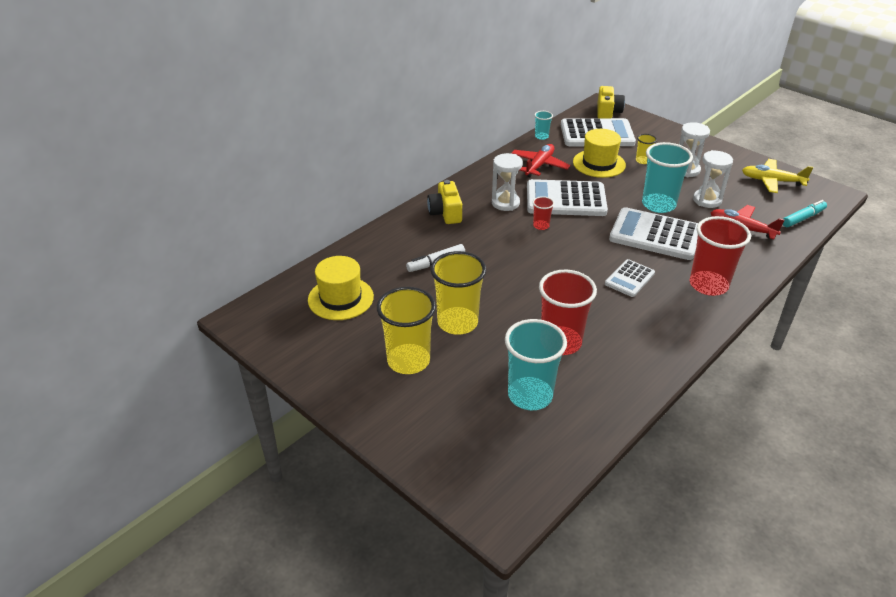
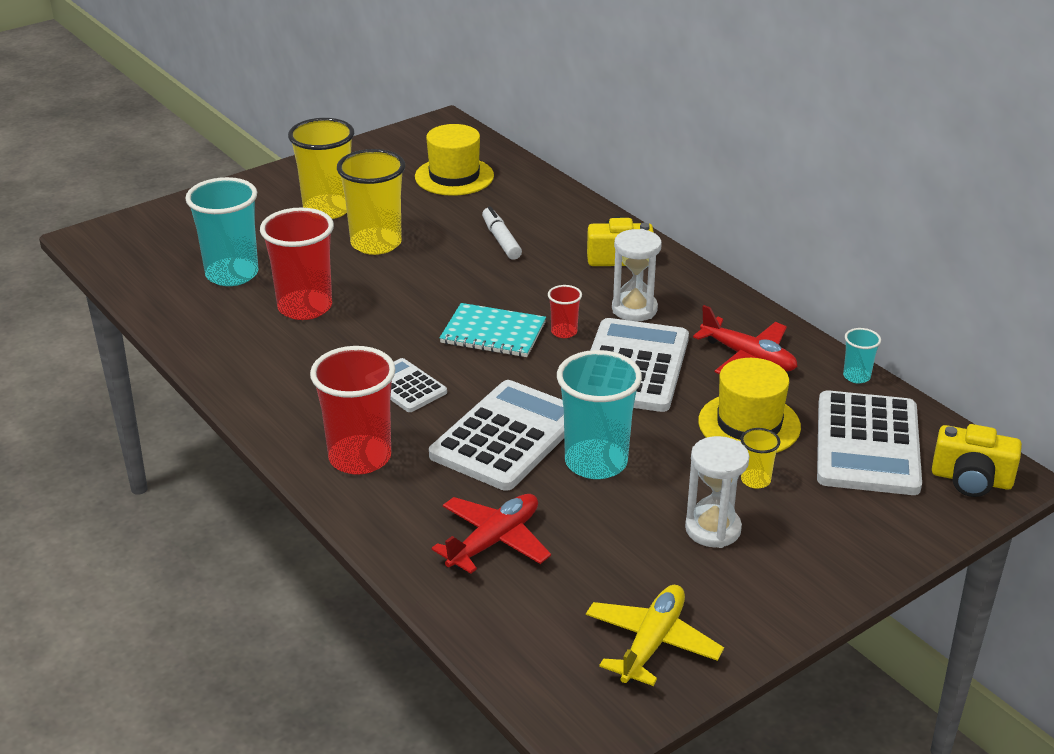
camera: 100 degrees right, 5 degrees down
white hourglass [693,150,733,208] -> none
turquoise marker [783,200,827,227] -> none
none -> turquoise notebook [440,303,546,357]

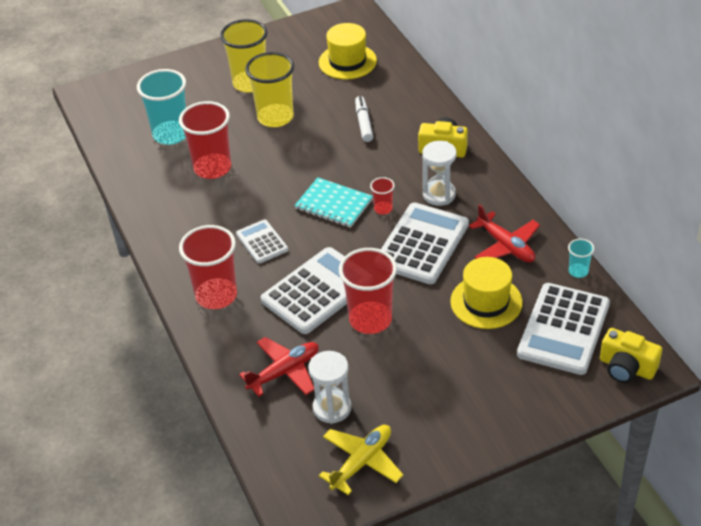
camera: 15 degrees right, 10 degrees up
turquoise cup [557,350,642,479] -> red cup [339,248,397,334]
white hourglass [685,436,749,548] -> white hourglass moved to [308,351,351,424]
yellow cup [740,428,780,489] -> none

